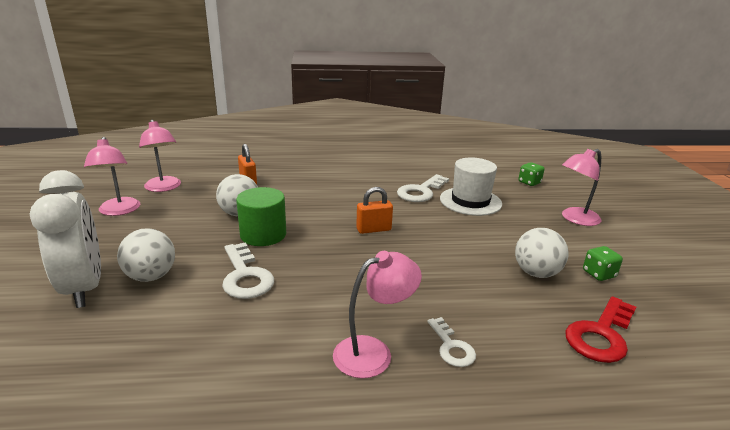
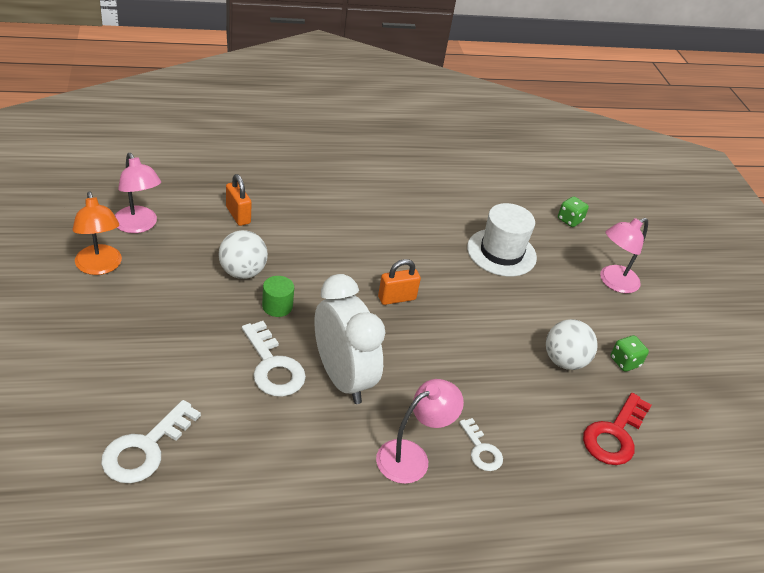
camera: 10 degrees left, 15 degrees up
white clock [30,170,101,308] -> white clock moved to [314,274,385,404]
pink lamp [84,137,140,216] -> orange lamp [73,192,122,275]
white ball [117,228,175,282] -> none
green cylinder [236,187,286,246] -> green cylinder [262,276,294,317], size x0.61
white key [397,174,449,202] -> white key moved to [101,400,201,483]

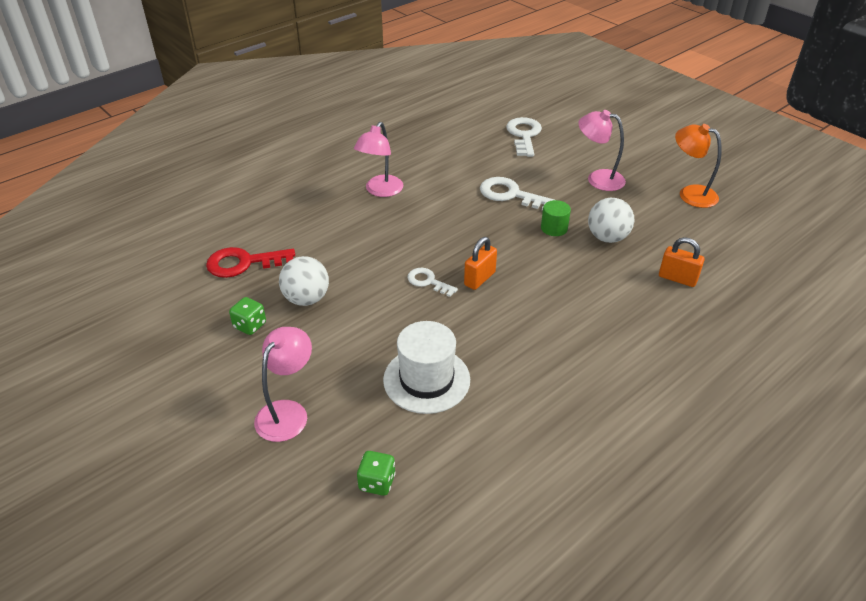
camera: 155 degrees right, 0 degrees up
pink lamp [115,153,161,233] -> pink lamp moved to [579,110,626,191]
white clock [314,274,385,404] -> none
white key [459,418,503,471] -> white key moved to [407,268,458,297]
red key [583,393,652,465] -> red key turned 105 degrees counterclockwise [206,247,295,278]

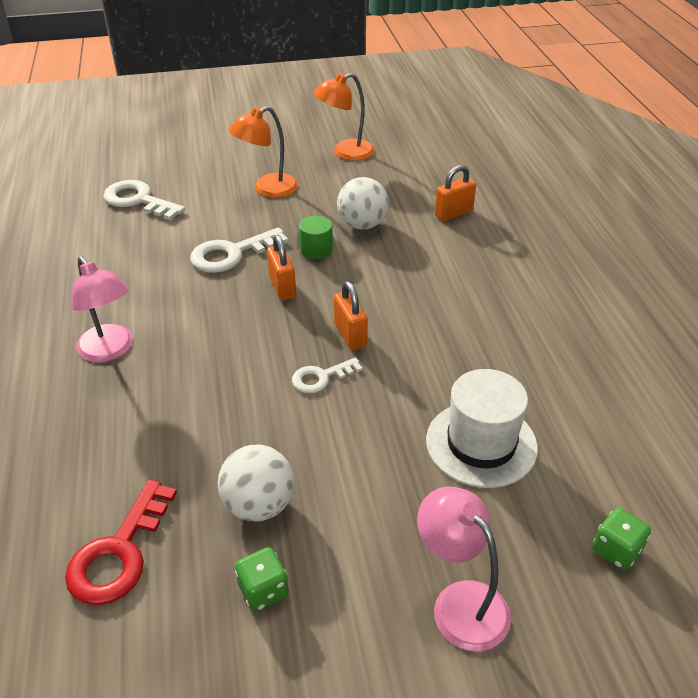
camera: 60 degrees left, 0 degrees up
pink lamp [579,110,626,191] -> orange lamp [229,106,298,198]
none -> orange padlock [267,235,296,300]

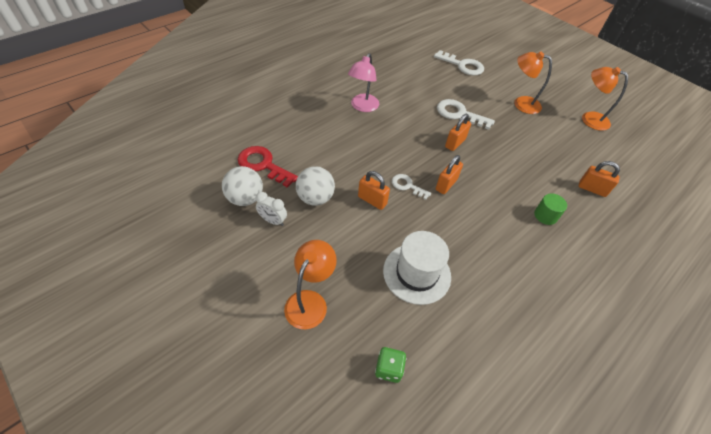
camera: 55 degrees right, 10 degrees up
red key [65,480,177,605] -> red key turned 45 degrees clockwise [238,146,298,188]
white key [103,180,185,220] -> white key turned 120 degrees clockwise [434,50,484,76]
green dice [235,547,289,611] -> white clock [256,192,287,226]
green cylinder [299,216,333,259] -> green cylinder moved to [534,193,567,225]
white ball [337,177,389,229] -> white ball moved to [222,166,263,206]
pink lamp [417,486,511,651] -> orange lamp [284,240,337,329]
none -> orange padlock [358,171,390,210]

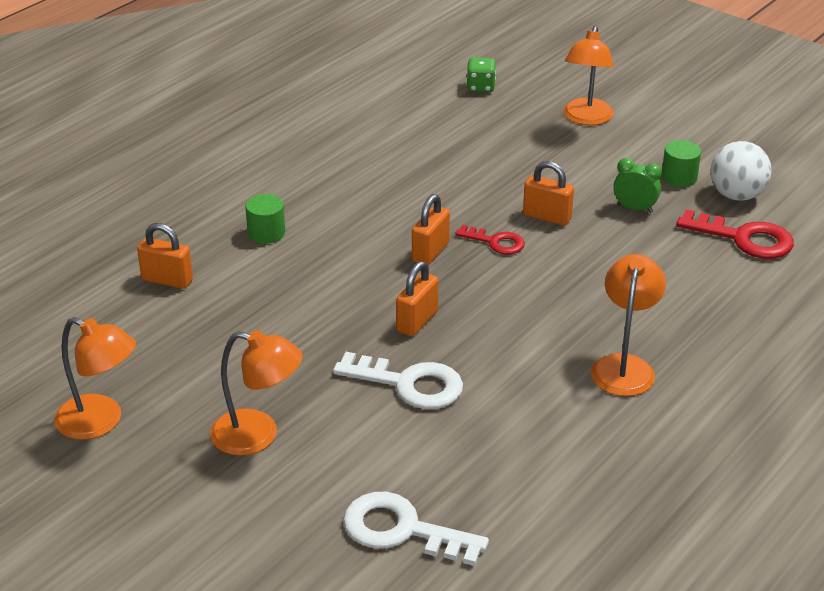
camera: 175 degrees right, 15 degrees down
white clock [256,192,287,226] -> green cylinder [661,140,701,187]
white ball [296,166,335,206] -> green clock [613,158,662,213]
pink lamp [348,53,379,112] -> orange lamp [591,254,666,396]
white hat [383,231,451,305] -> none
white key [392,174,431,200] -> red key [455,225,525,254]

